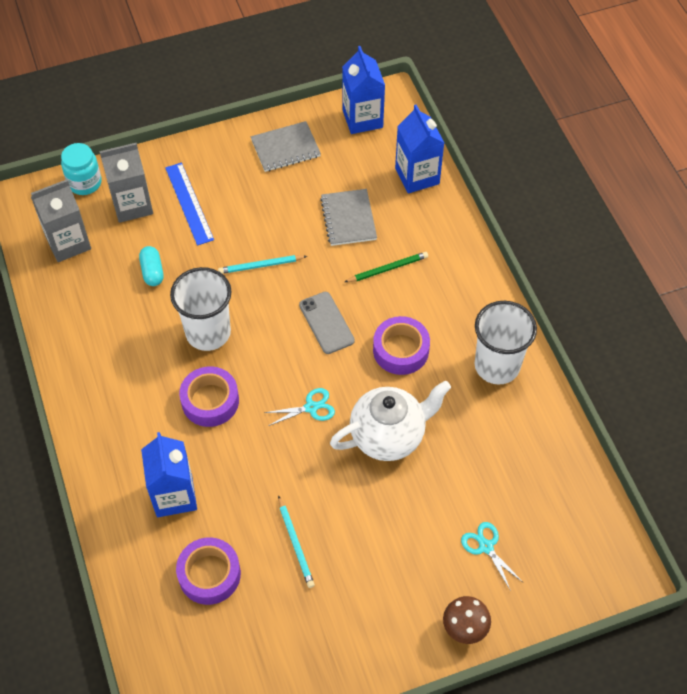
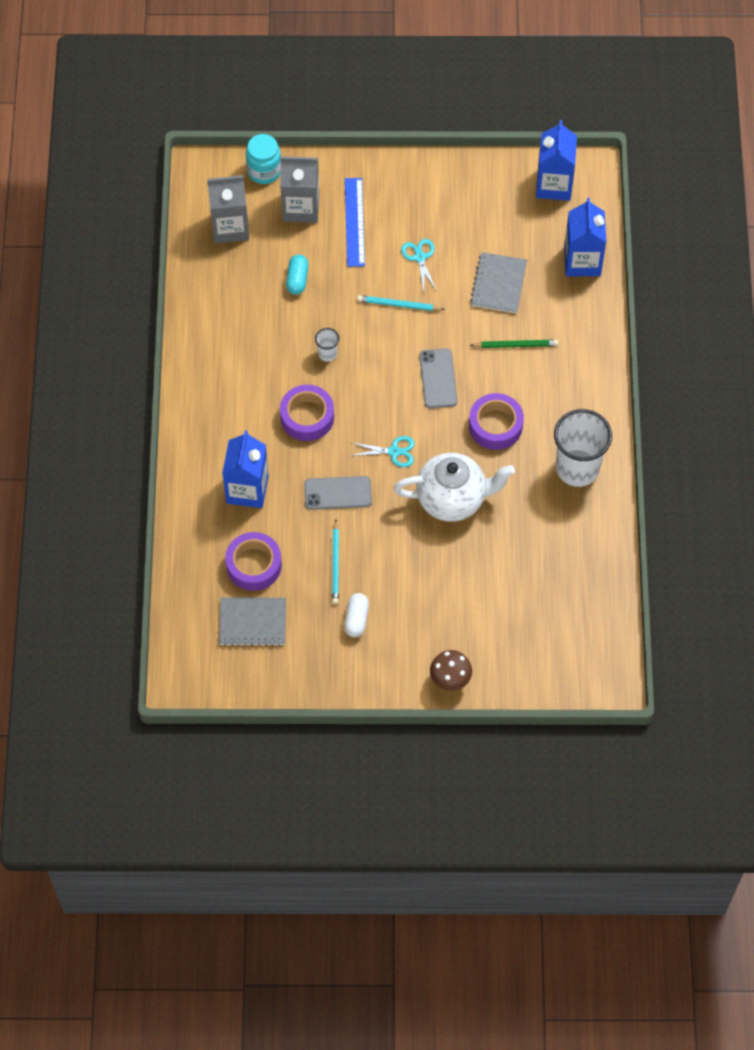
camera: 20 degrees right, 5 degrees up
white cup [170,267,232,351] -> white cup [315,328,339,362], size x0.44
grey notebook [251,121,321,172] -> grey notebook moved to [219,598,286,646]
turquoise scissors [461,522,524,591] -> turquoise scissors moved to [401,239,437,293]
none -> grey phone [304,476,372,510]
none -> white capsule [344,593,369,637]

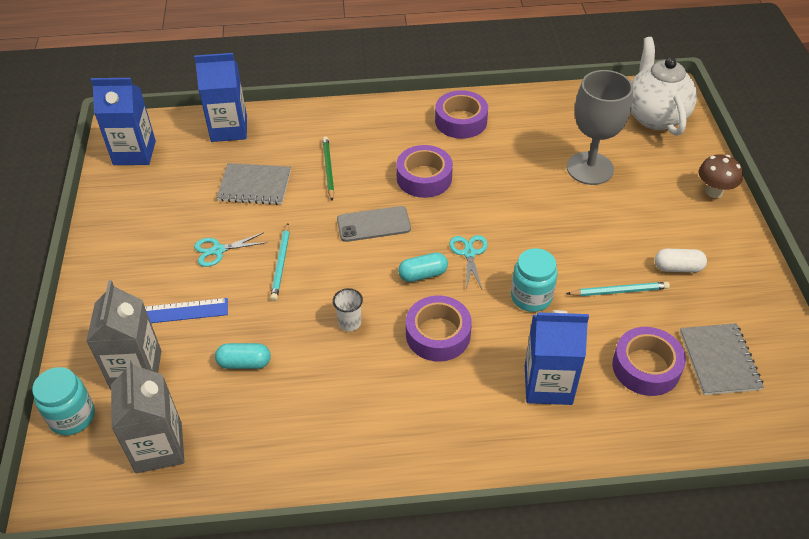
camera: 95 degrees left, 15 degrees down
grey phone [304,476,372,510] -> turquoise jar [511,248,557,312]
white teapot [394,453,515,522] -> white teapot moved to [631,37,697,136]
white cup [554,409,612,487] -> purple tape [435,90,488,139]
none -> turquoise capsule [398,253,448,282]
none -> grey goblet [567,70,633,185]

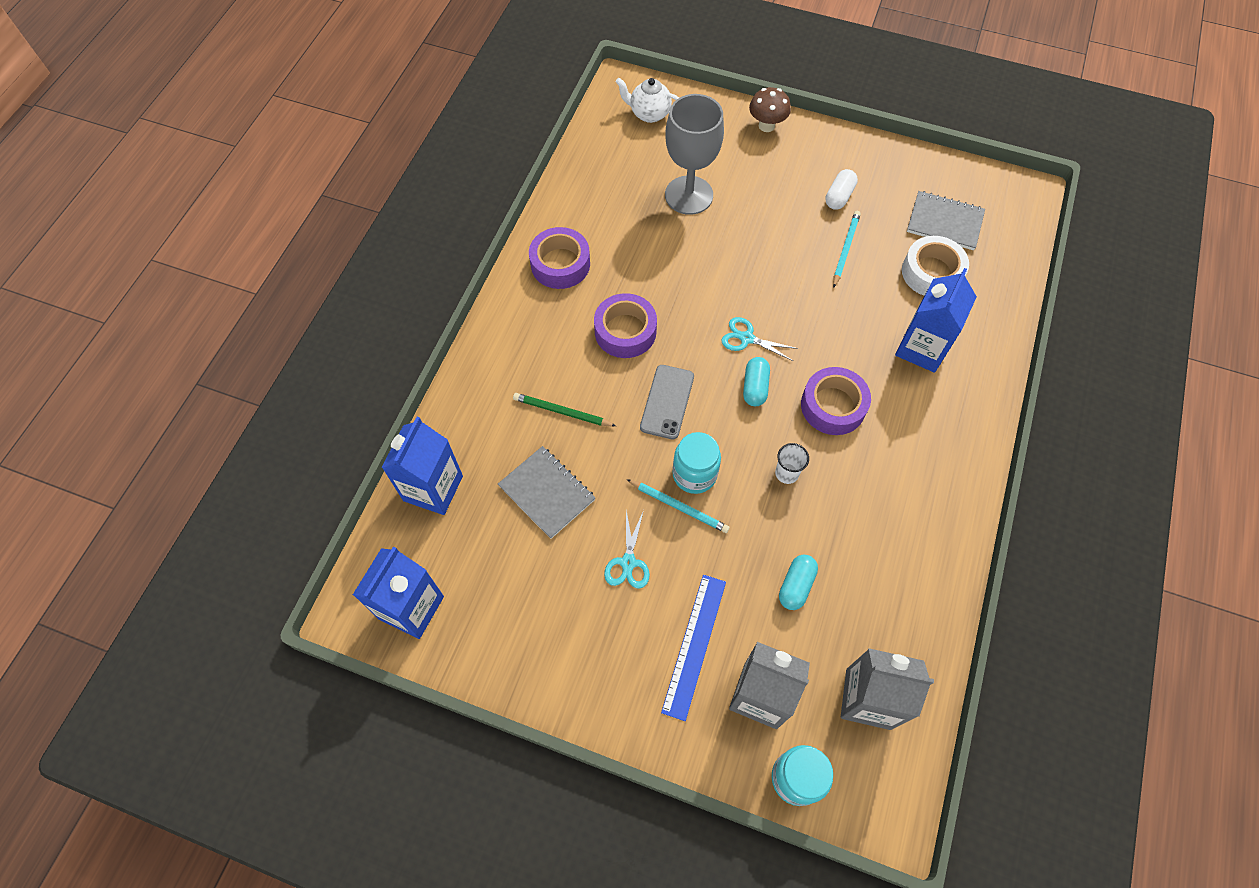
camera: 65 degrees left, 15 degrees up
grey notebook [216,163,291,205] -> grey notebook turned 75 degrees counterclockwise [498,446,595,539]
turquoise jar [511,248,557,312] -> turquoise jar moved to [673,432,721,494]
purple tape [612,327,686,396] -> white tape [902,236,969,296]
white teapot [631,37,697,136] -> white teapot [616,78,679,123], size x0.59

